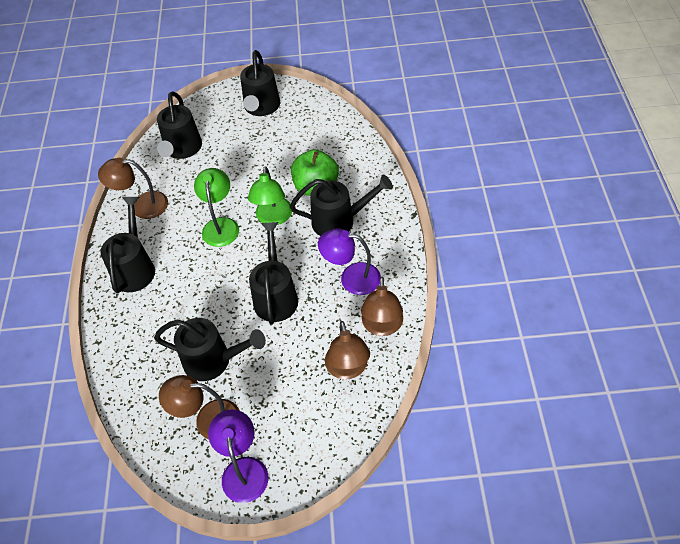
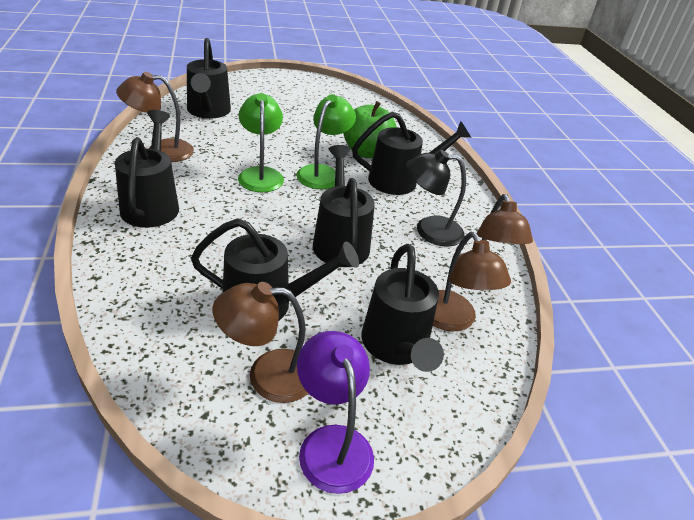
camera: 15 degrees left, 15 degrees down
black watering can [240,50,280,116] -> black watering can moved to [362,244,444,372]
green lamp [248,166,292,225] -> green lamp turned 150 degrees counterclockwise [296,94,356,189]
purple lamp [318,229,381,295] -> black lamp [406,150,466,246]

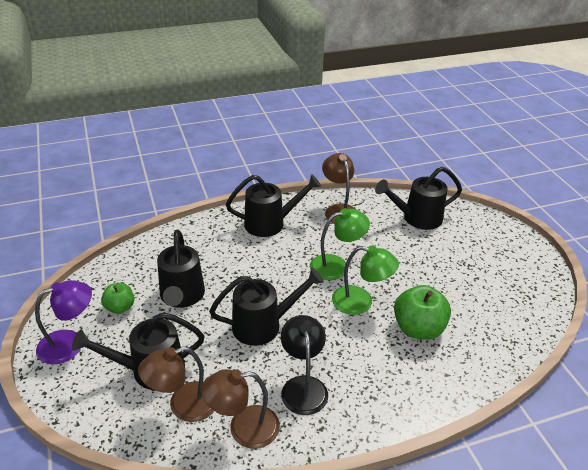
camera: 85 degrees right, 0 degrees up
brown lamp [212,282,309,403] -> green apple [101,283,134,314]
black watering can [352,112,471,195] -> none

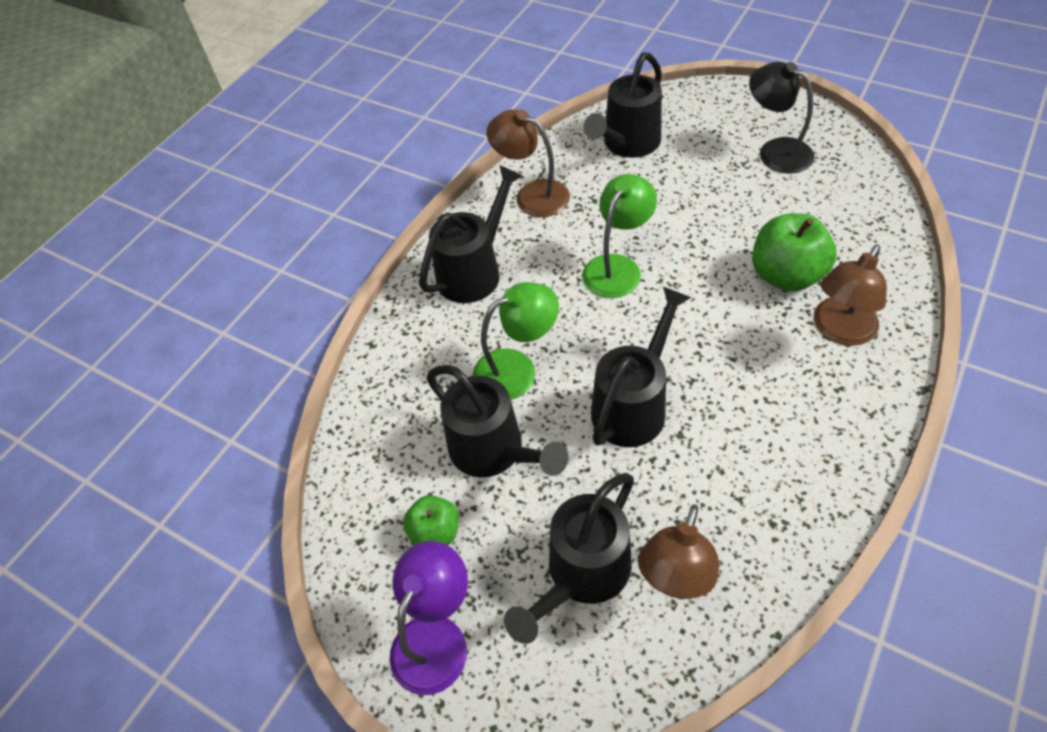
camera: 35 degrees left, 15 degrees up
brown lamp [201,369,280,449] -> brown lamp moved to [814,244,887,346]
black lamp [281,315,328,415] -> black lamp moved to [749,62,815,173]
green lamp [332,245,399,315] -> green lamp moved to [473,282,559,400]

